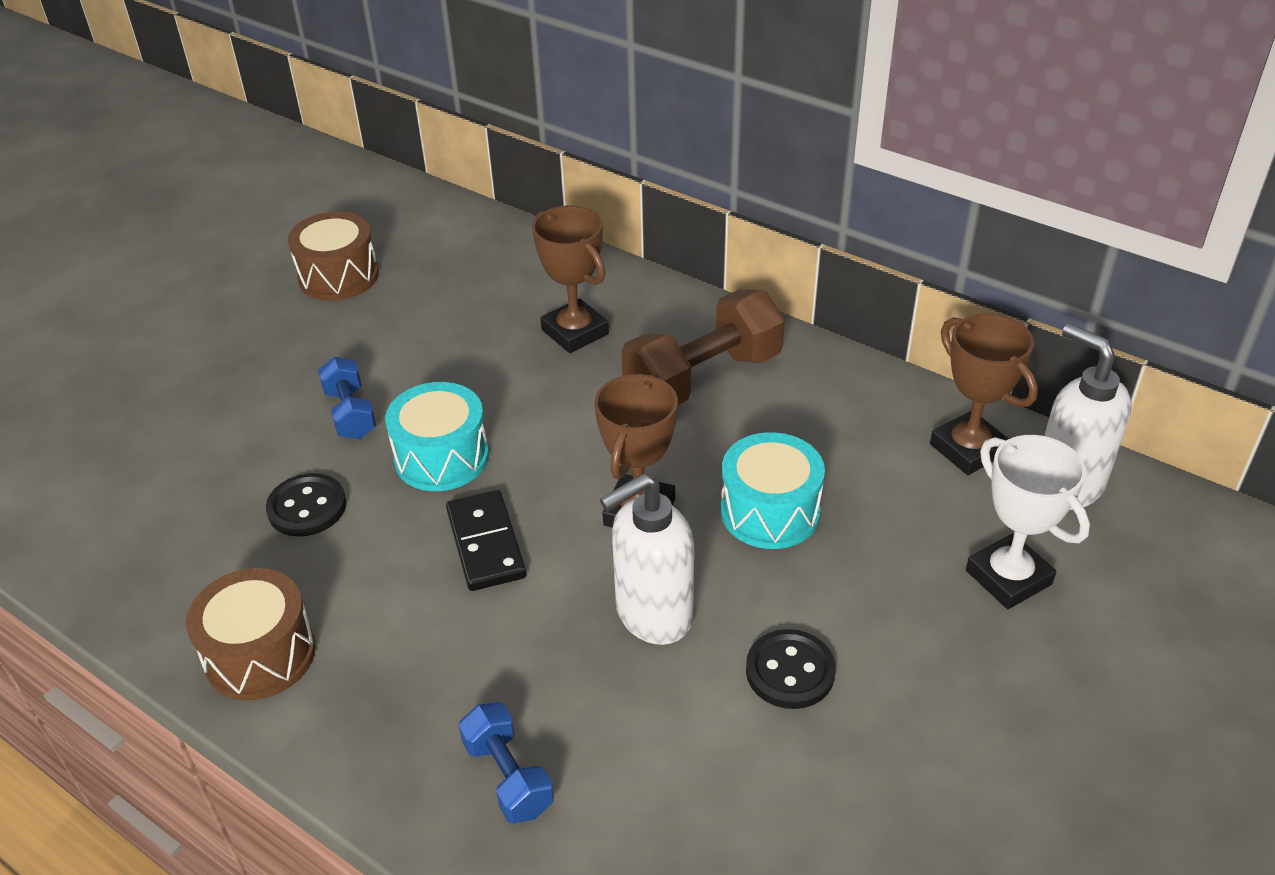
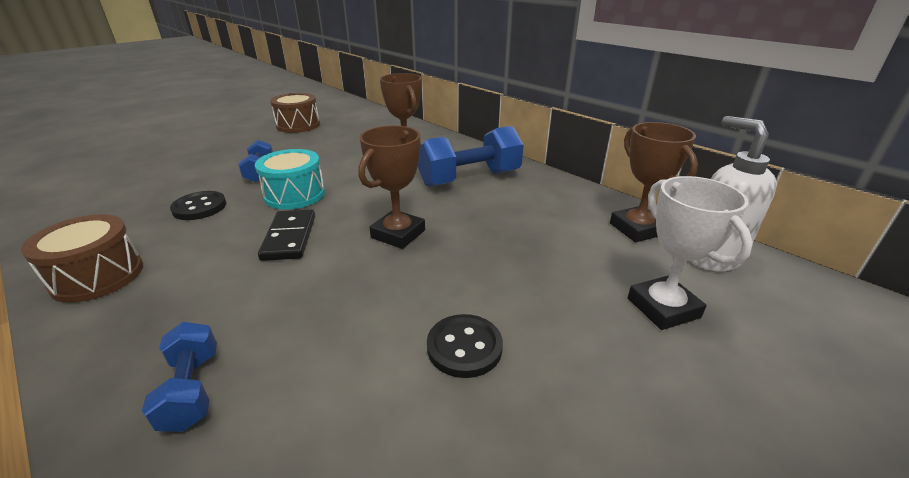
camera: 10 degrees right, 10 degrees down
white soap dispenser [600,473,694,645] -> none
brown dumbbell [621,289,785,405] -> blue dumbbell [418,126,524,187]
turquoise drum [721,432,825,549] -> none

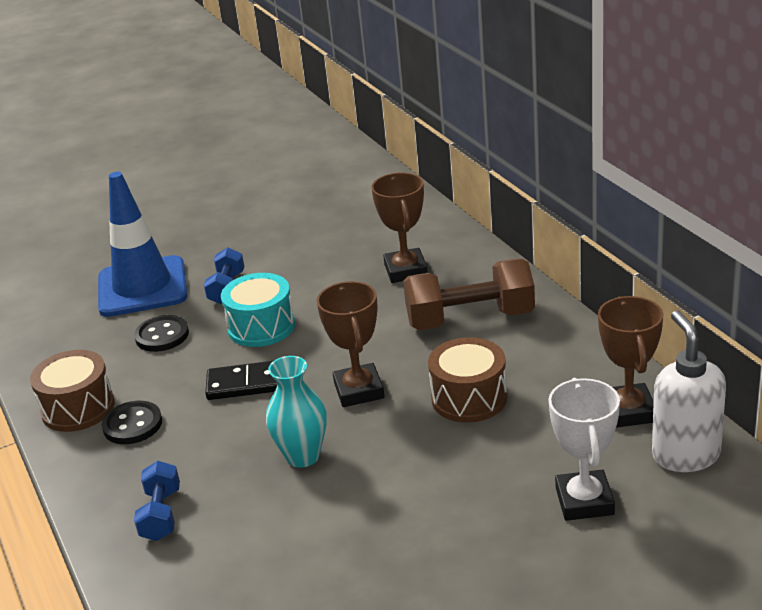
camera: 20 degrees right, 0 degrees up
black domino [258,209,315,261] -> black domino turned 75 degrees clockwise [205,361,277,400]
brown drum [270,93,320,133] -> brown drum moved to [428,337,507,423]
brown trophy [358,126,425,249] -> brown trophy turned 60 degrees counterclockwise [317,281,385,407]
blue dumbbell [418,126,524,187] -> brown dumbbell [403,259,535,330]
black button [427,314,503,378] -> black button moved to [102,401,162,444]
none -> blue traffic cone [98,172,188,317]
none -> turquoise vase [266,356,327,468]

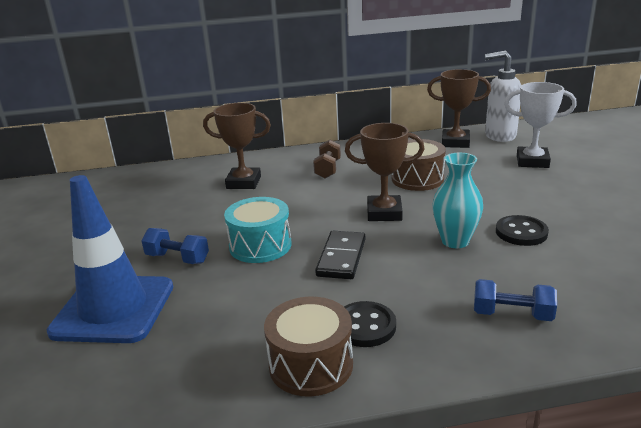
camera: 75 degrees left, 5 degrees down
black button [134,315,189,352] -> black button moved to [496,215,549,246]
brown dumbbell [403,259,535,330] -> brown dumbbell [313,140,341,179], size x0.55

